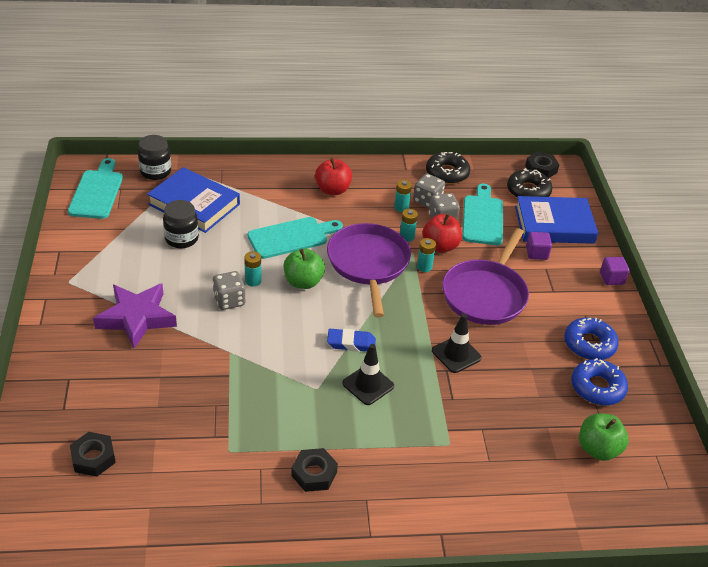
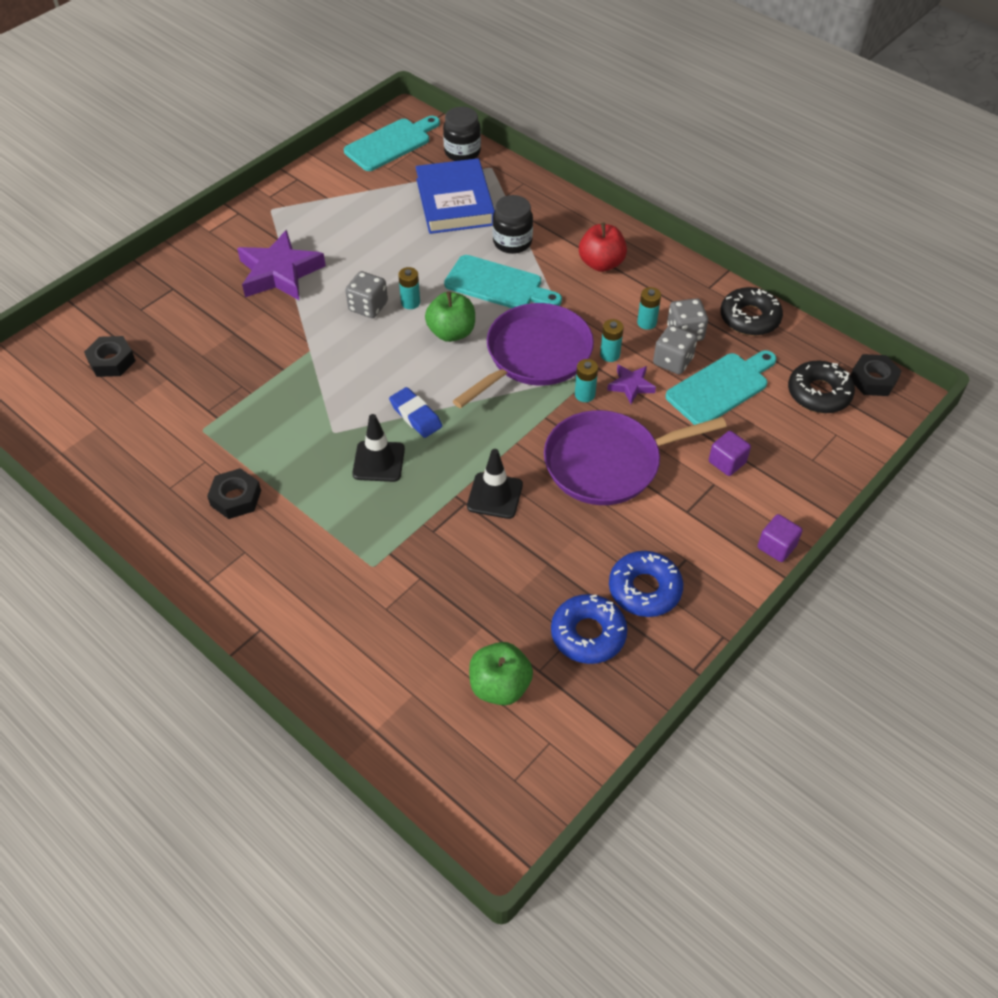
camera: 50 degrees right, 10 degrees up
black jar [163,200,199,248] -> black jar moved to [493,195,533,254]
red apple [422,214,462,253] -> purple star [607,365,656,404]
blue book [515,196,598,244] -> none

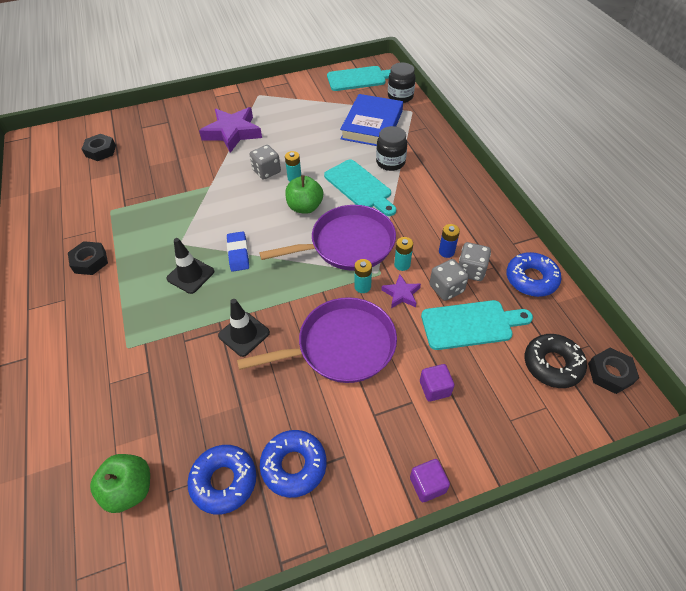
camera: 30 degrees right, 0 degrees up
purple pan [544,410,727,505] -> purple pan turned 150 degrees clockwise [237,297,397,383]
red apple [579,223,627,272] -> none
turquoise battery [637,287,661,330] -> blue battery [439,224,460,258]
black donut [720,287,783,336] -> blue donut [506,252,561,297]

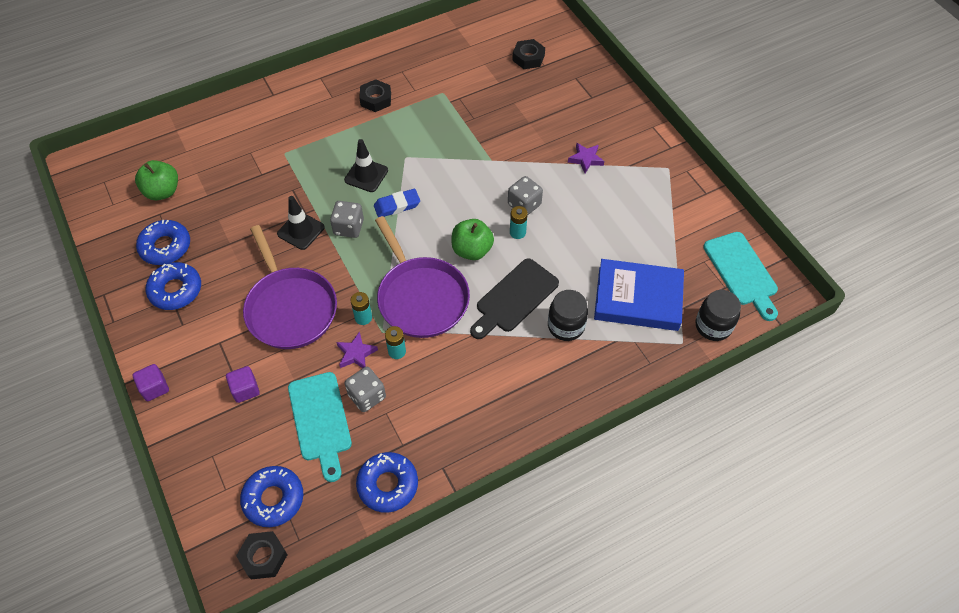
camera: 80 degrees right, 5 degrees up
purple star [199,107,262,153] -> purple star [568,143,604,173], size x0.50
turquoise cutting board [324,159,396,216] -> black cutting board [470,259,559,339]
blue battery [439,224,460,258] -> none
grey dice [459,242,491,281] -> grey dice moved to [330,201,364,238]
black donut [525,334,587,388] -> blue donut [240,466,303,527]

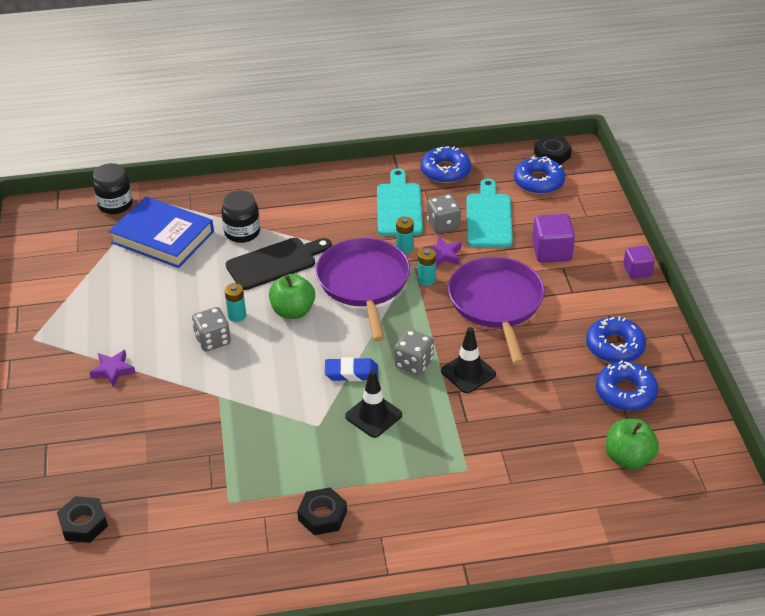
camera: 160 degrees left, 15 degrees down
purple cube [226,366,260,403] -> purple cube [532,214,575,263], size x1.53
turquoise cutting board [703,232,778,321] -> turquoise cutting board moved to [377,168,423,236]

